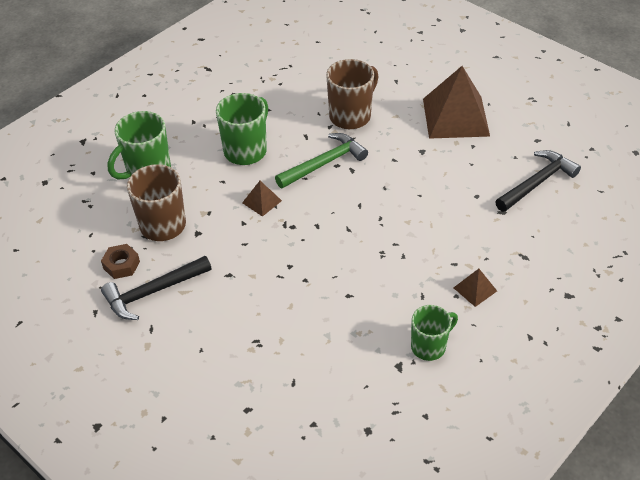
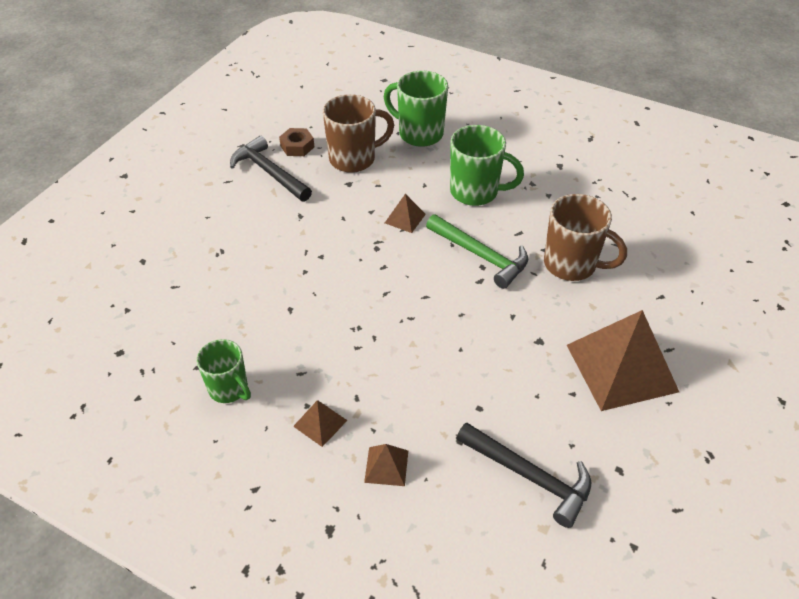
camera: 75 degrees right, 0 degrees up
none -> brown pyramid [364,444,408,486]

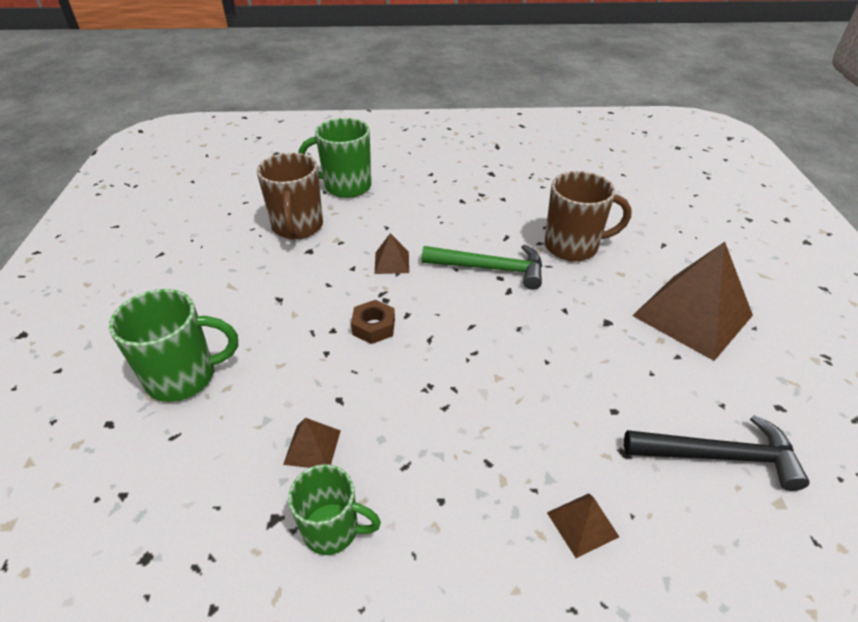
camera: 30 degrees left, 5 degrees down
black hammer [230,136,312,202] -> none
brown nut [279,128,314,156] -> brown nut moved to [351,300,395,344]
brown pyramid [293,400,348,447] -> brown pyramid moved to [283,418,341,468]
brown mug [323,94,394,173] -> brown mug turned 135 degrees clockwise [257,153,323,239]
green mug [450,125,524,206] -> green mug moved to [109,289,238,402]

